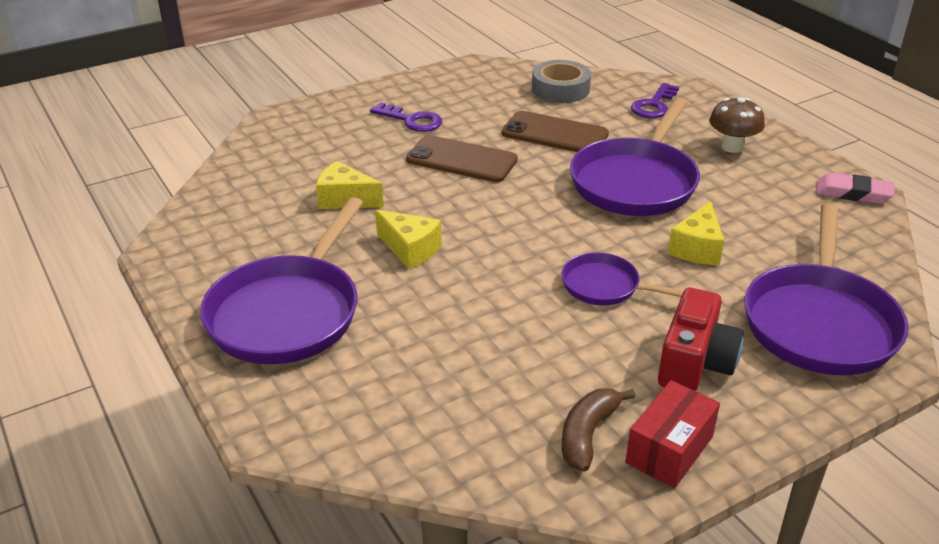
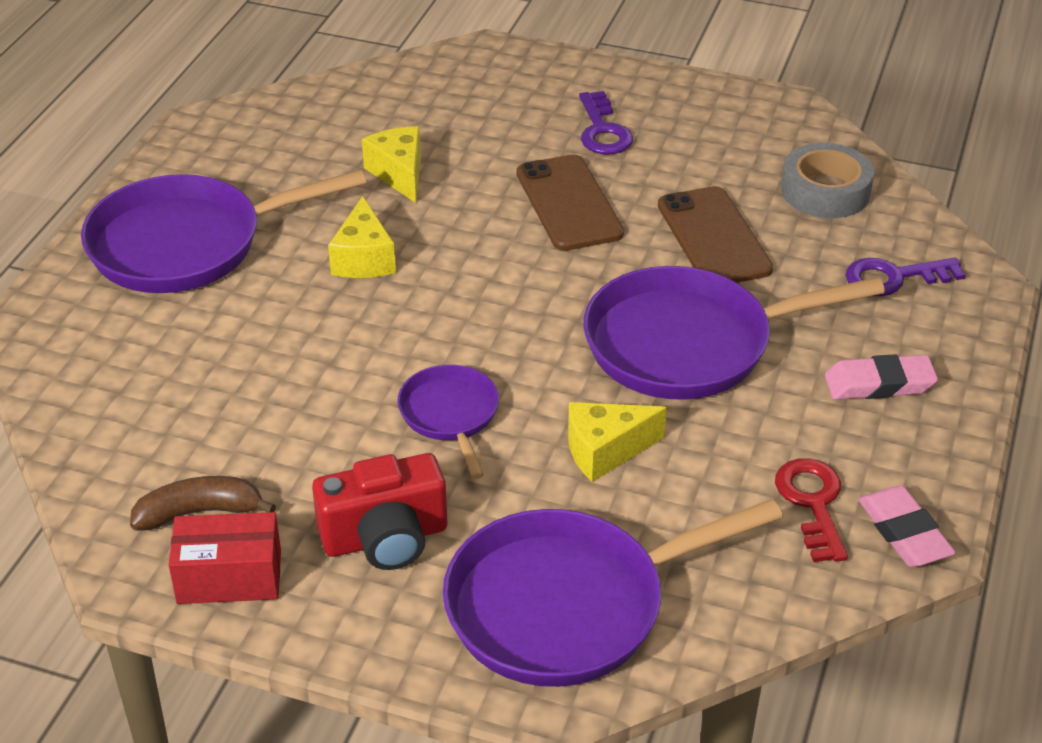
camera: 50 degrees right, 5 degrees up
brown mushroom [709,97,765,153] -> pink eraser [825,354,938,399]
none -> red key [775,458,848,562]

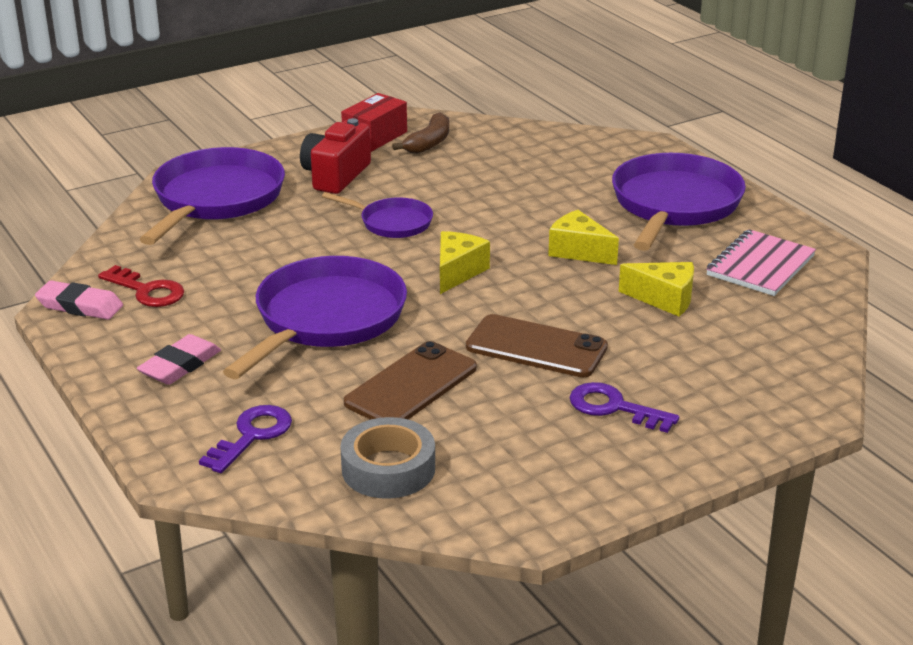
camera: 130 degrees right, 10 degrees down
yellow cheese [568,402,667,482] -> yellow cheese moved to [440,231,490,294]
brown phone [658,186,773,283] -> brown phone turned 75 degrees counterclockwise [344,341,477,420]
none -> pink notebook [706,229,816,296]

